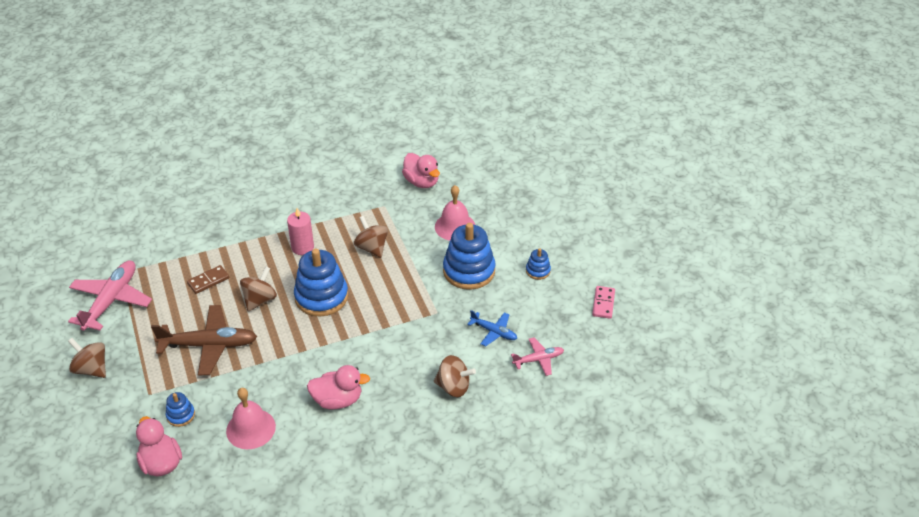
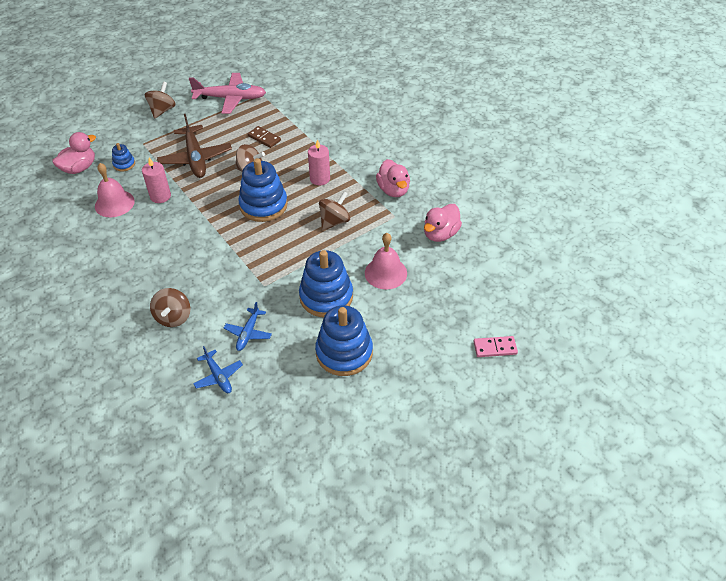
camera: 75 degrees right, 5 degrees up
pink duck [307,365,370,409] -> pink duck moved to [376,159,410,197]
pink plane [511,338,564,376] -> blue plane [193,346,243,393]
blue stacking toy [526,248,551,280] -> blue stacking toy [315,305,373,376], size x2.10
pink domino [592,286,615,319] -> pink domino moved to [473,336,518,357]
none -> pink candle [142,157,171,203]

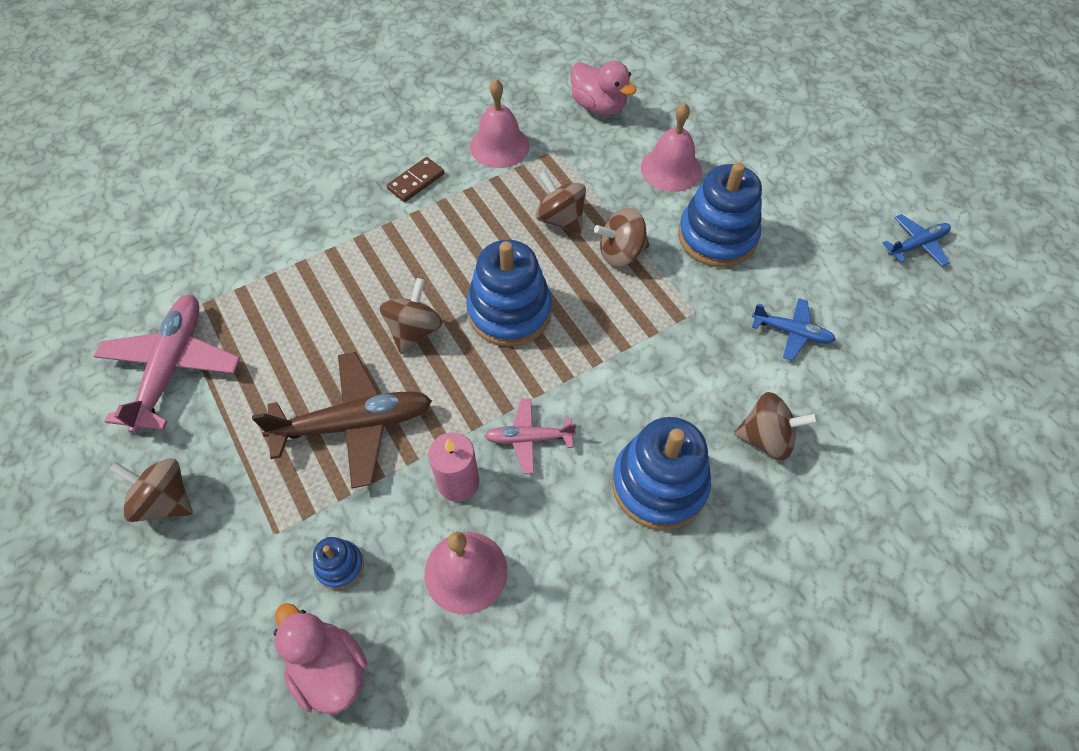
camera: 85 degrees left, 10 degrees up
blue plane [193,346,243,393] -> blue plane moved to [883,214,951,266]
brown domino [248,126,281,148] -> brown domino moved to [387,157,445,202]
pink candle [308,139,330,185] -> none
blue stacking toy [315,305,373,376] -> blue stacking toy moved to [612,417,711,530]
pink duck [376,159,410,197] -> pink bell [470,79,530,168]
pink domino [473,336,518,357] -> none
none -> pink plane [485,399,576,474]
none -> brown spinning top [594,208,649,267]

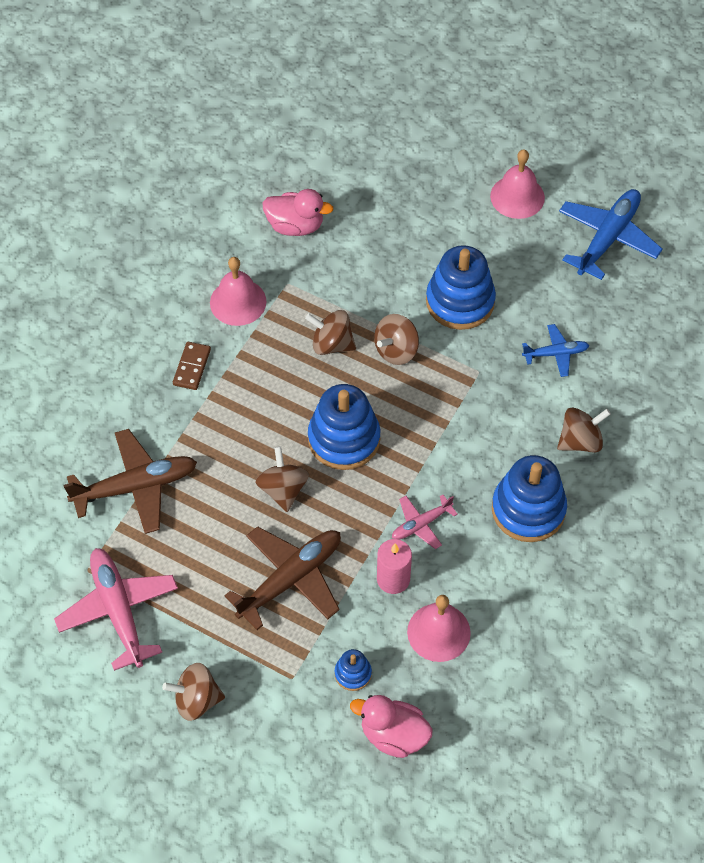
camera: 30 degrees left, 0 degrees up
pink bell [641,103,702,192] -> pink bell moved to [490,149,545,219]
blue plane [883,214,951,266] -> blue plane [559,189,663,280], size x1.85
none -> brown plane [63,429,197,534]

